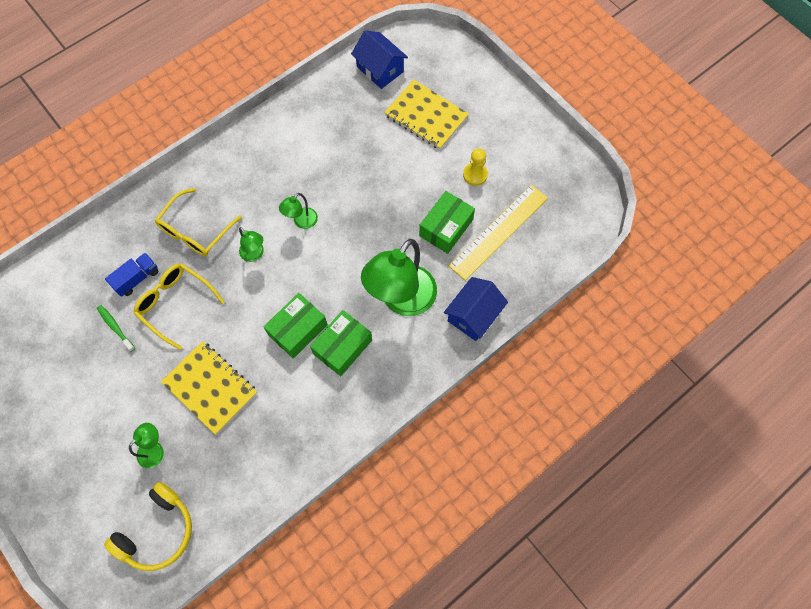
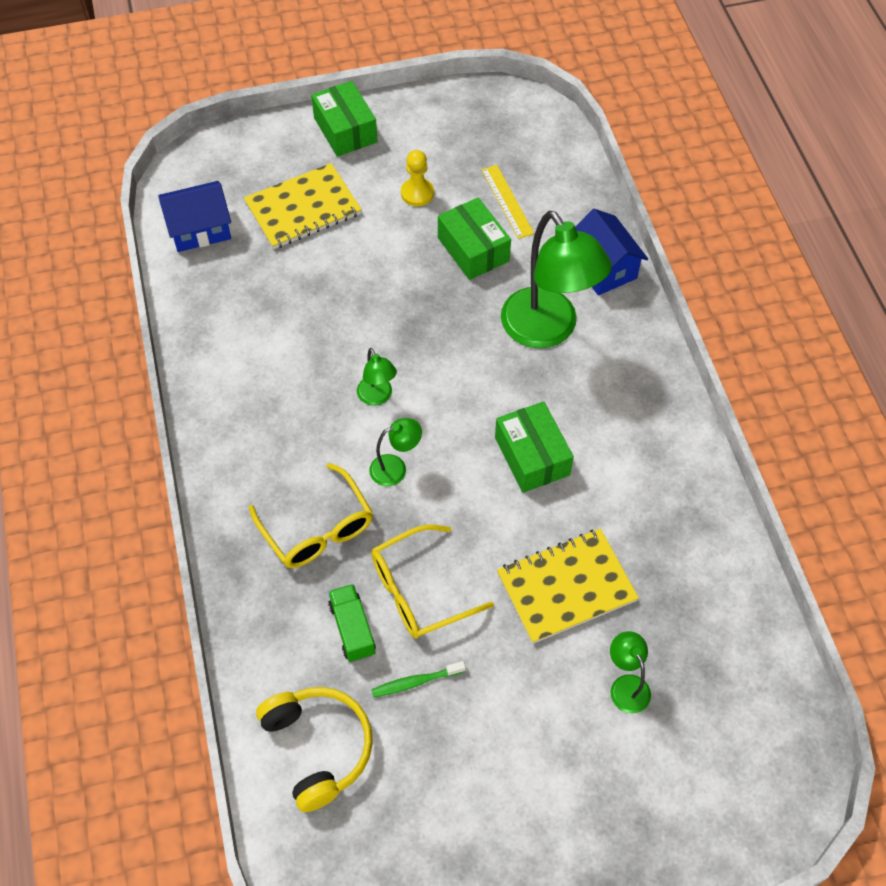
camera: 65 degrees left, 10 degrees down
yellow headphones [104,482,192,571] -> yellow headphones moved to [256,687,373,812]
blue truck [105,253,158,297] -> green truck [328,584,376,662]
green box [310,310,372,376] -> green box moved to [311,81,378,157]
yellow ruler [449,185,548,281] -> yellow ruler [482,165,534,239], size x0.58

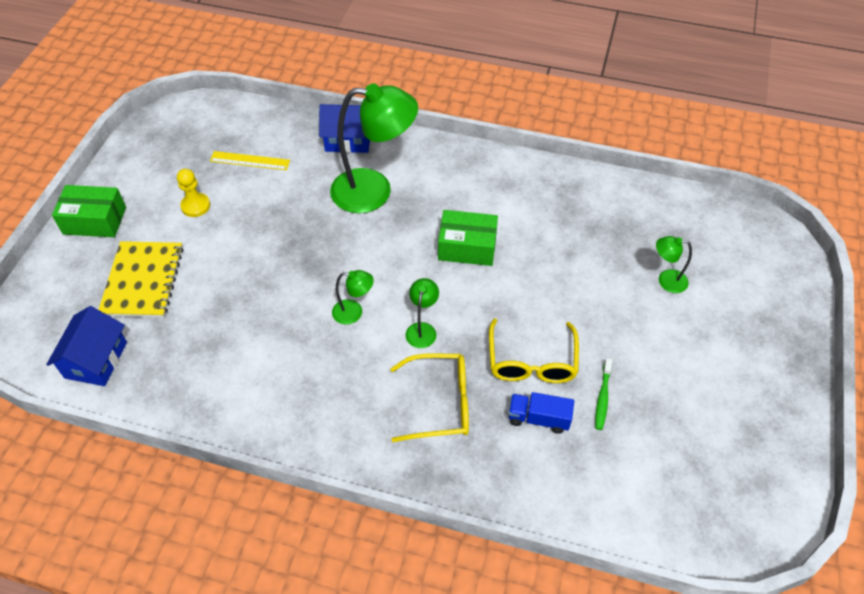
camera: 60 degrees left, 5 degrees down
yellow headphones [256,687,373,812] -> none
green truck [328,584,376,662] -> blue truck [509,392,574,434]
green box [438,197,511,280] -> none
yellow notebook [497,529,639,644] -> none

